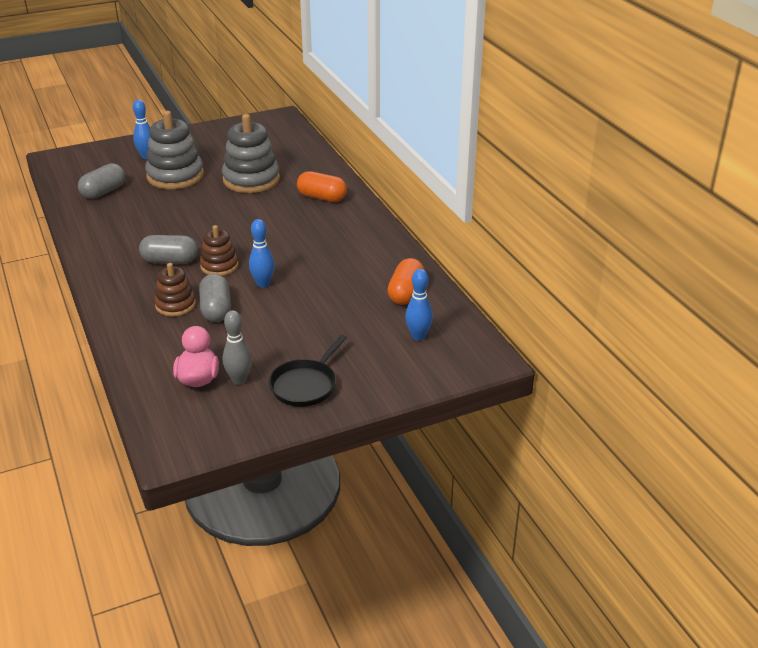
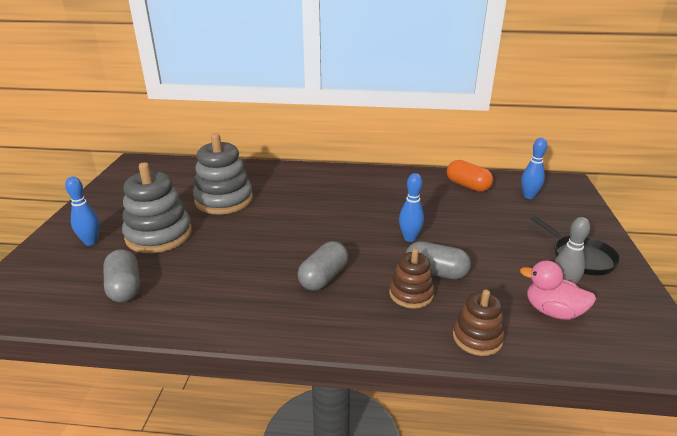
camera: 60 degrees left, 5 degrees down
brown stacking toy [200,225,239,276] -> brown stacking toy moved to [453,290,505,356]
orange capsule [297,171,347,202] -> none

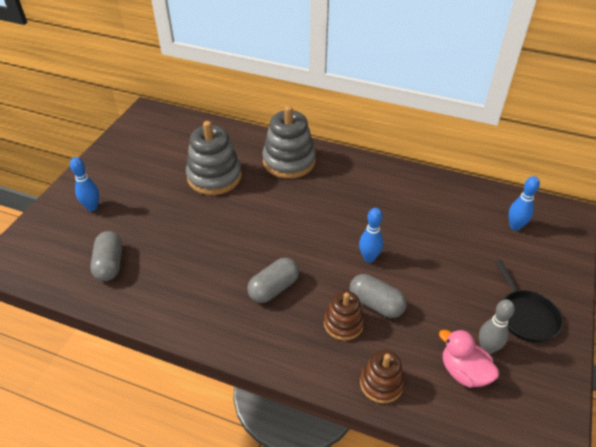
camera: 15 degrees right, 15 degrees up
grey stacking toy [122,162,192,253] -> grey stacking toy moved to [262,106,316,179]
orange capsule [447,160,493,192] -> none

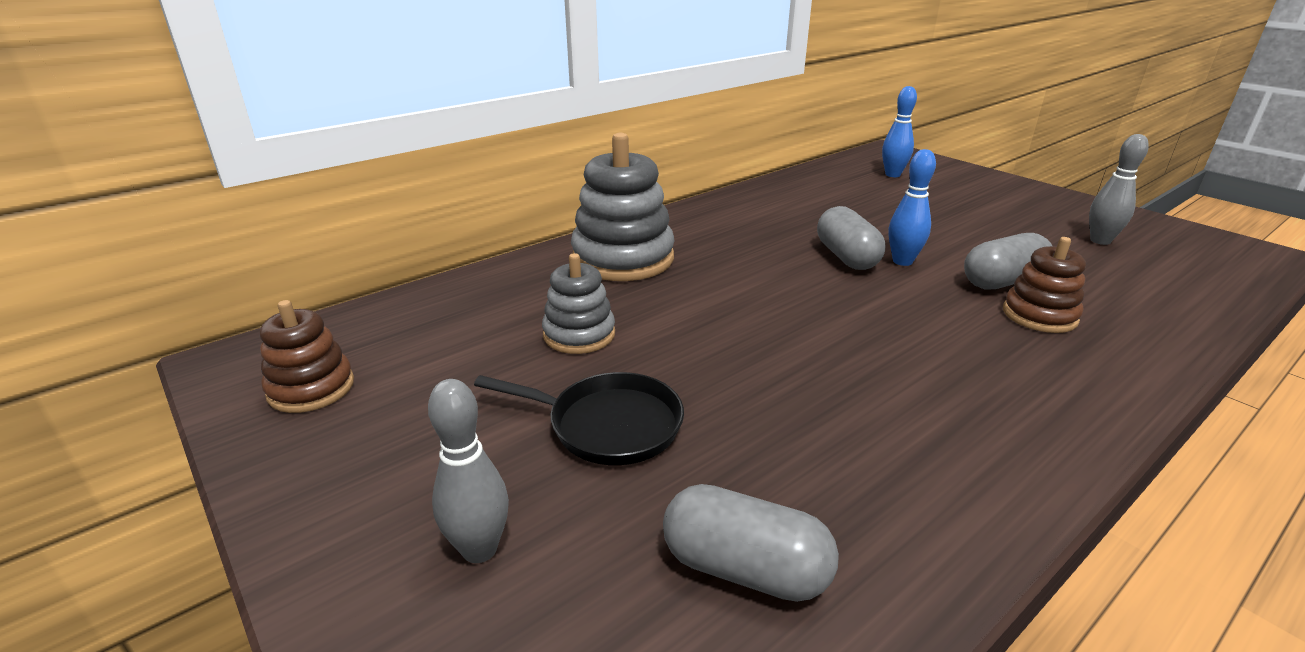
camera: 60 degrees left, 15 degrees down
blue bowling pin [70,157,99,211] -> grey bowling pin [428,379,509,563]
grey stacking toy [186,121,242,195] -> grey stacking toy [542,253,615,354], size x0.58
grey capsule [247,258,299,303] -> grey capsule moved to [817,206,885,270]
brown stacking toy [360,350,405,403] -> brown stacking toy moved to [260,300,354,413]
pink duck [439,329,500,388] -> none
black pan [495,259,563,343] -> black pan moved to [474,372,684,465]

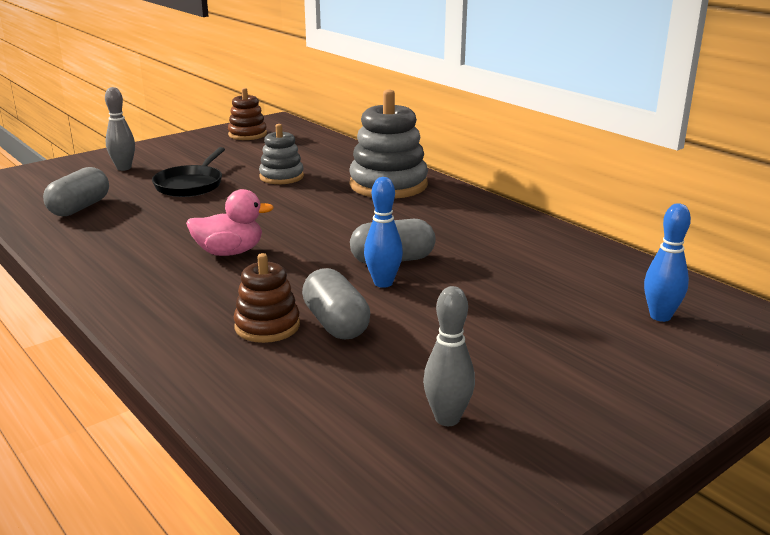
camera: 90 degrees right, 5 degrees down
none -> pink duck [186,189,274,256]

